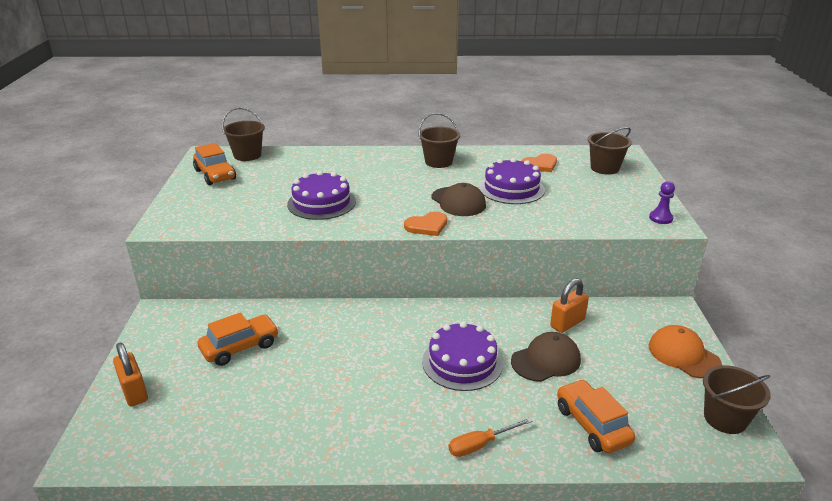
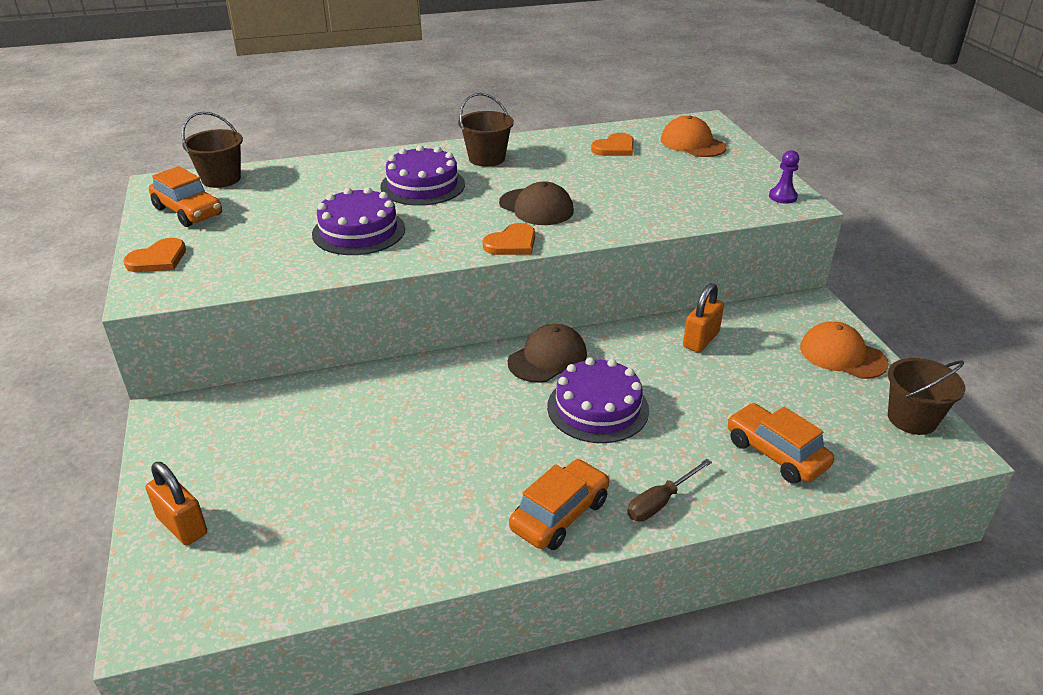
camera: 15 degrees left, 5 degrees up
orange car [197,312,279,366] -> orange car moved to [509,459,610,550]
orange screwdriver [448,418,533,457] -> brown screwdriver [627,459,712,521]
purple cake [479,158,545,204] -> purple cake moved to [380,145,465,206]
brown cap [511,332,581,382] -> brown cap moved to [508,324,587,383]
brown bucket [588,127,632,175] -> orange cap [661,115,727,157]
none -> orange heart [123,238,186,272]

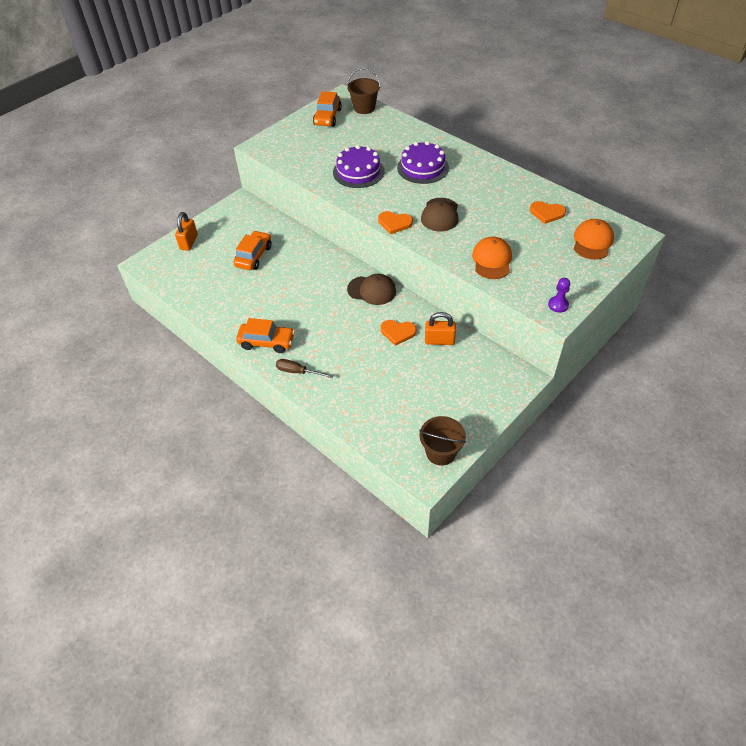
camera: 60 degrees right, 15 degrees up
orange heart [123,238,186,272] -> orange heart moved to [381,320,417,346]
brown bucket [458,93,514,167] -> none
purple cake [547,357,649,443] -> none
orange car [727,403,834,484] -> orange car moved to [233,231,272,270]
orange cap [800,321,889,379] -> orange cap moved to [472,237,512,279]

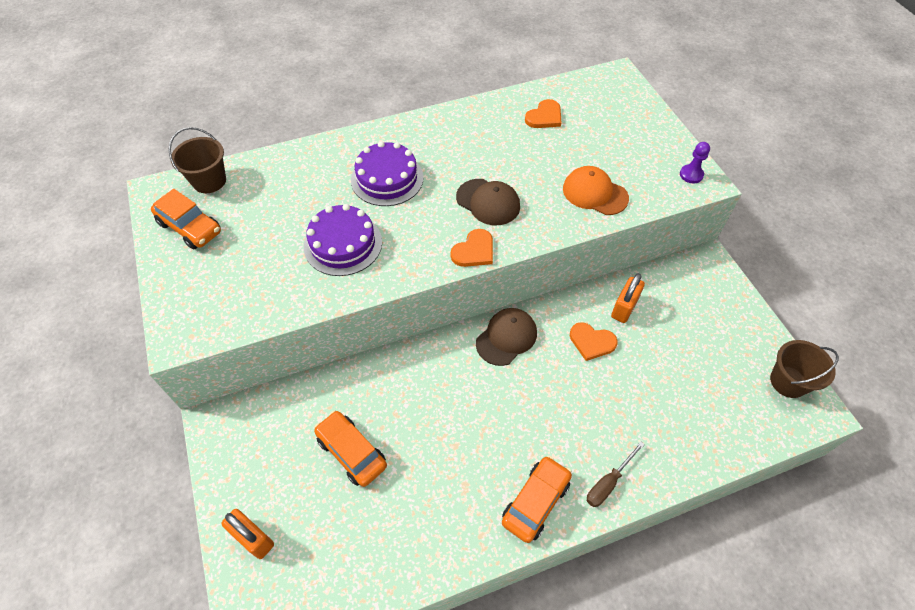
camera: 65 degrees left, 5 degrees up
orange heart [381,320,417,346] -> orange heart turned 75 degrees clockwise [570,322,618,361]
orange cap [574,219,614,260] -> none

